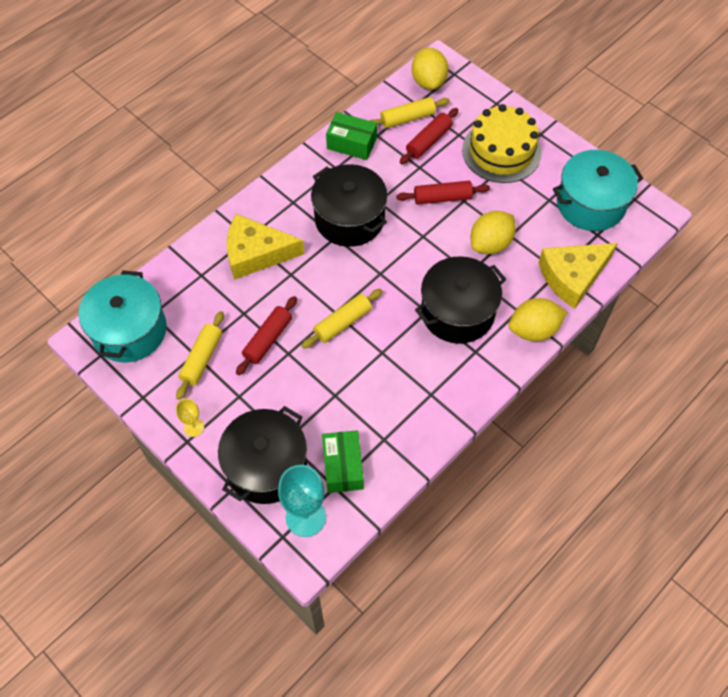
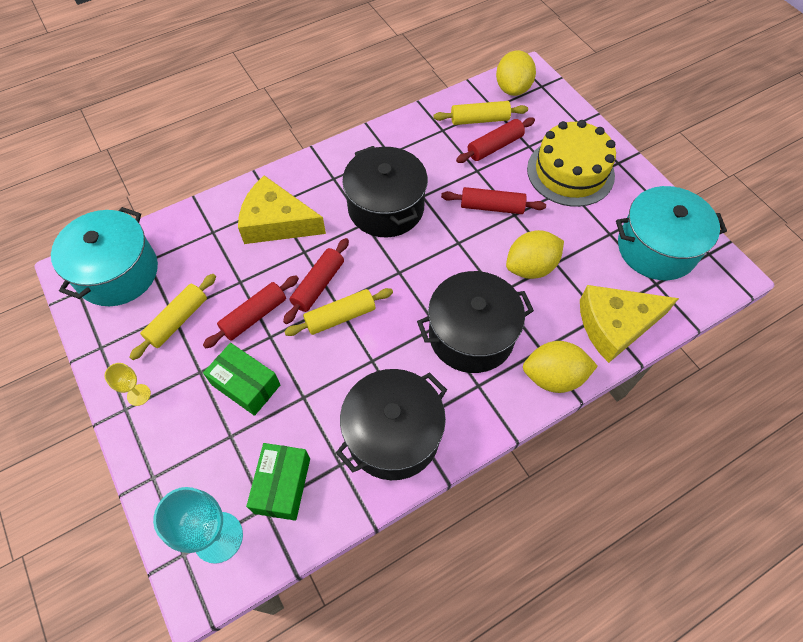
camera: 15 degrees right, 0 degrees up
black pot [218,406,307,504] -> black pot moved to [336,369,447,480]
green box [326,112,377,160] -> green box moved to [203,343,280,416]
none -> red rolling pin [283,238,349,324]

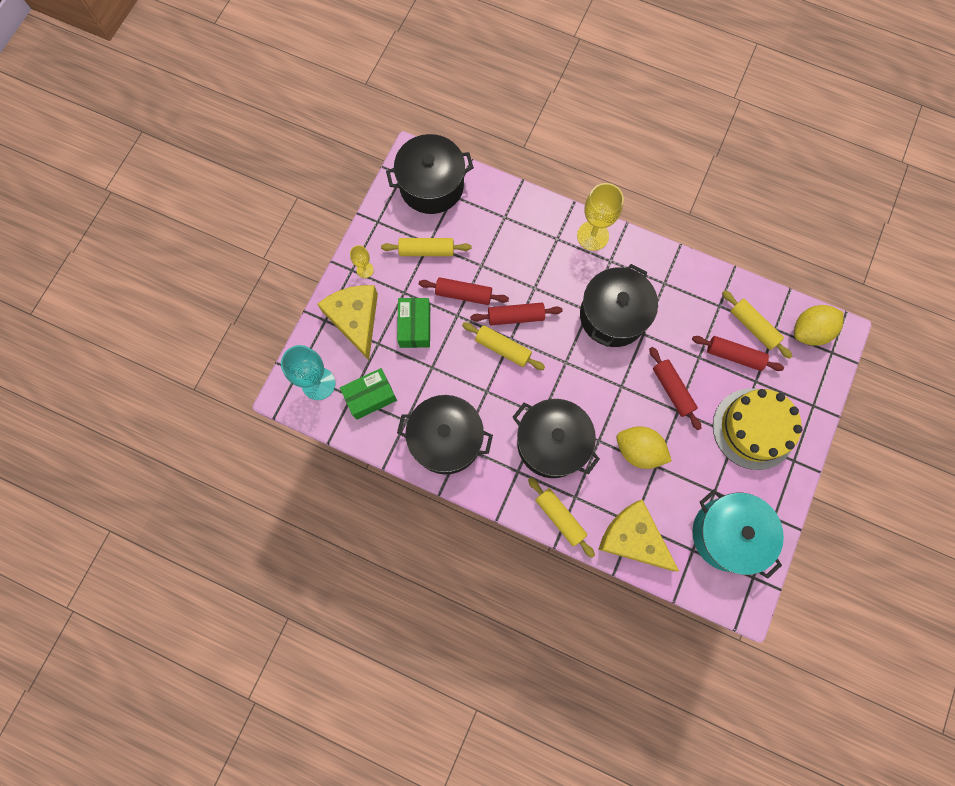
camera: 55 degrees right, 15 degrees up
turquoise pot [51,207,158,306] -> black pot [386,134,474,214]
yellow cheese [238,175,326,244] -> yellow cheese moved to [317,285,378,360]
yellow lemon [523,341,598,393] -> yellow rolling pin [528,477,595,558]
none -> yellow goblet [577,183,624,251]

